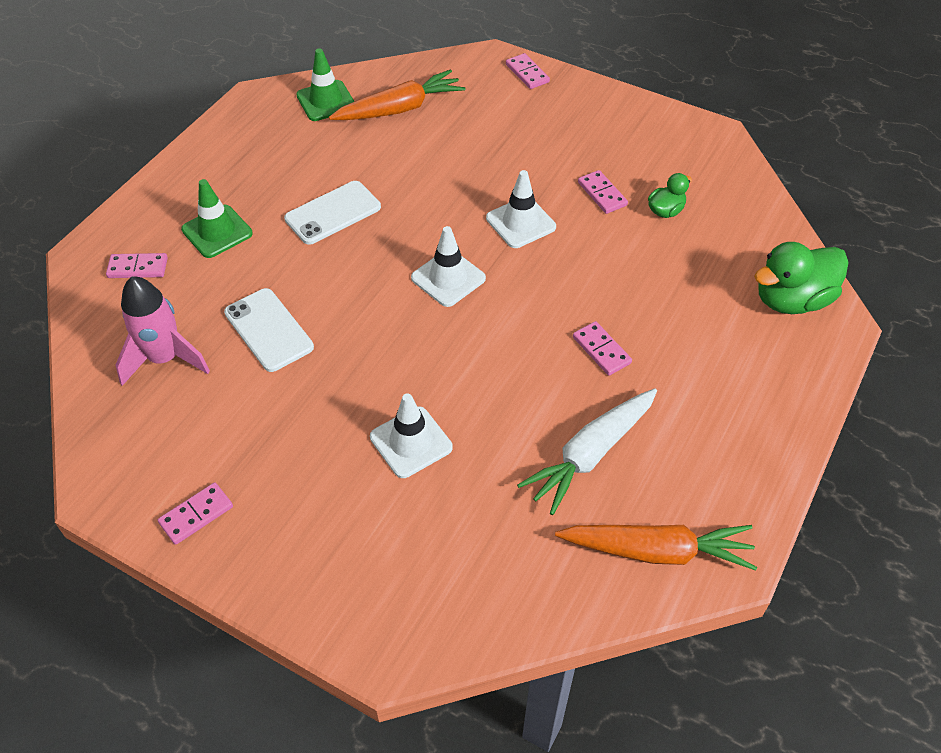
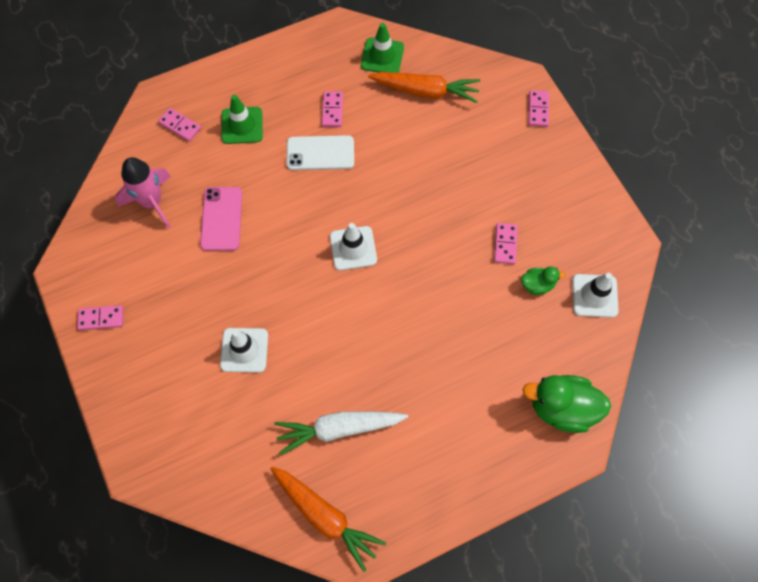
camera: 35 degrees right, 15 degrees up
white phone [224,288,314,372] -> pink phone [200,187,242,251]
white traffic cone [486,170,556,248] -> white traffic cone moved to [572,273,619,318]
pink domino [573,321,632,376] -> pink domino moved to [322,91,343,127]

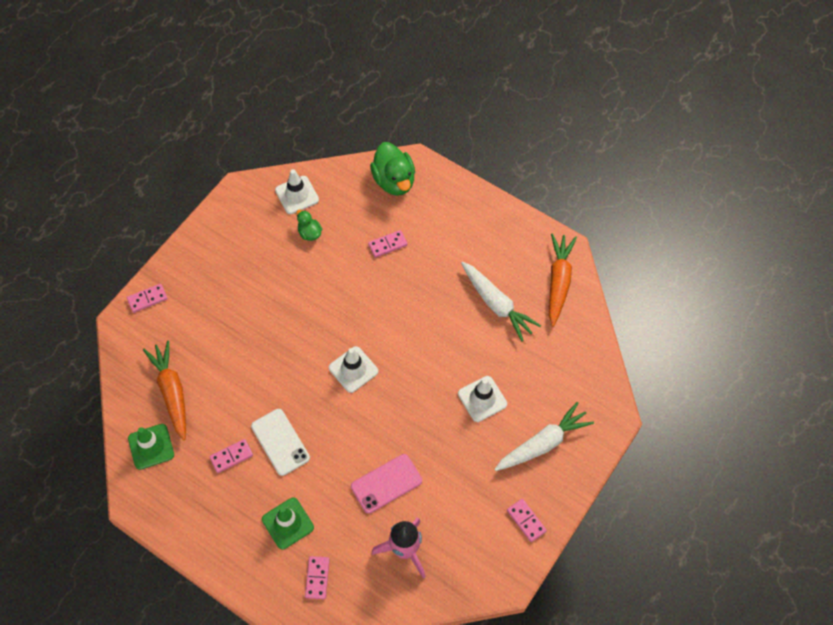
camera: 120 degrees left, 5 degrees down
pink domino [494,223,518,264] -> pink domino moved to [368,230,407,258]
none -> white carrot [494,402,594,471]

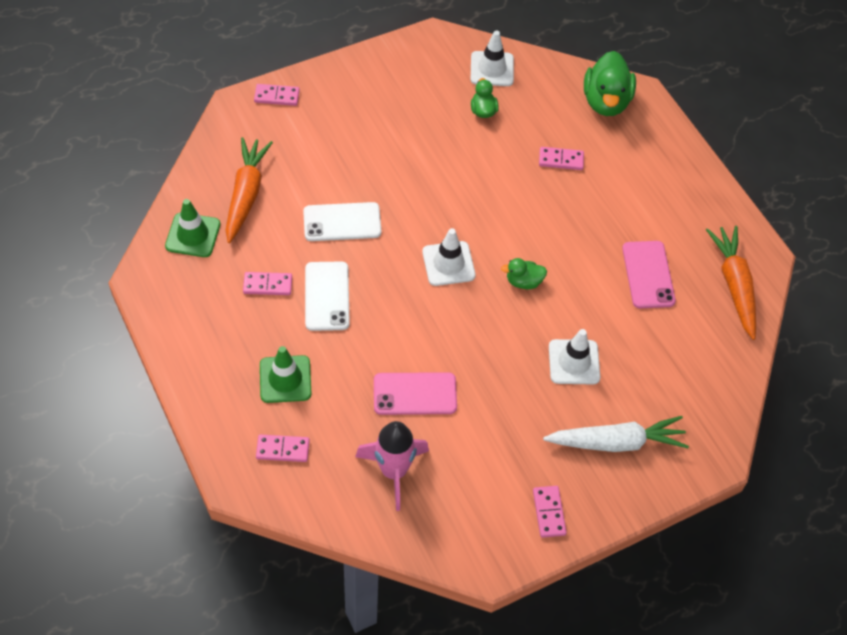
camera: 25 degrees right, 5 degrees down
pink domino [305,556,330,599] -> pink domino turned 60 degrees clockwise [256,435,310,462]
white carrot [461,262,541,341] -> pink phone [622,241,676,308]
orange carrot [549,233,577,327] -> orange carrot turned 45 degrees counterclockwise [706,226,756,340]
none -> white phone [303,202,381,241]
none -> green duck [501,258,547,289]

